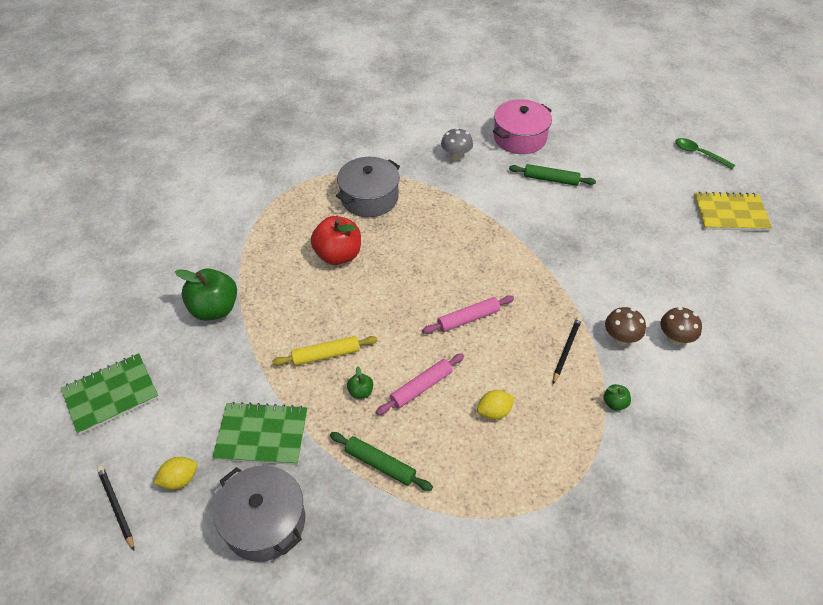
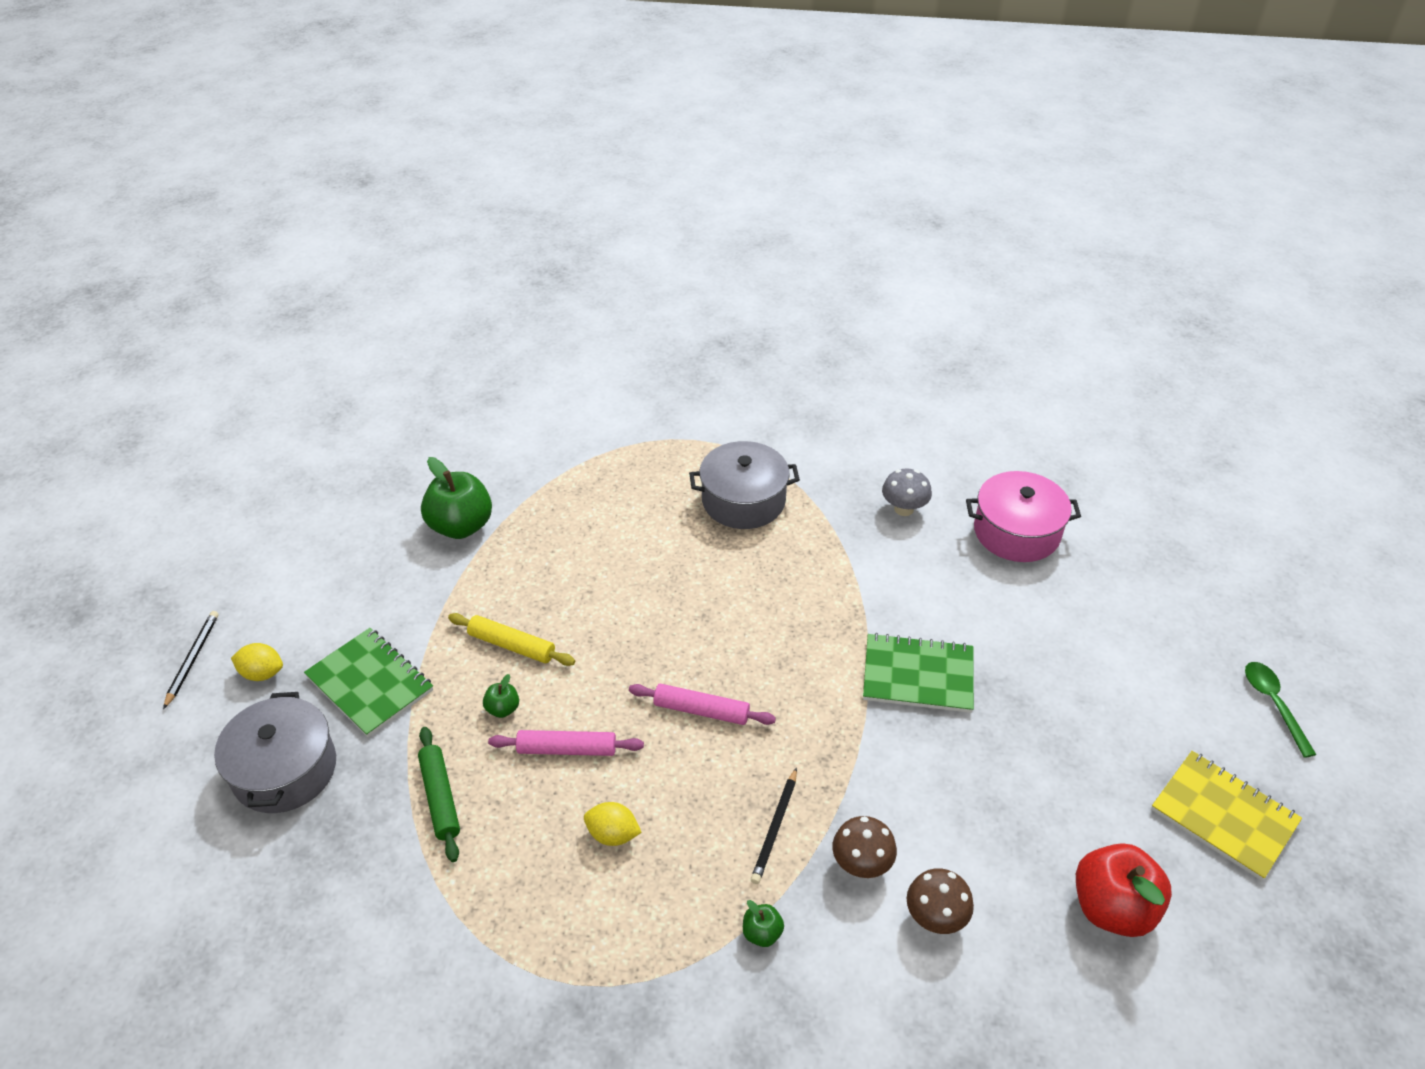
camera: 40 degrees right, 5 degrees down
green notebook [61,353,159,435] -> green notebook moved to [863,633,974,713]
red apple [311,216,361,265] -> red apple moved to [1076,843,1172,937]
green rolling pin [509,164,596,186] -> none
black pencil [553,317,582,384] -> black pencil turned 135 degrees clockwise [751,767,797,884]

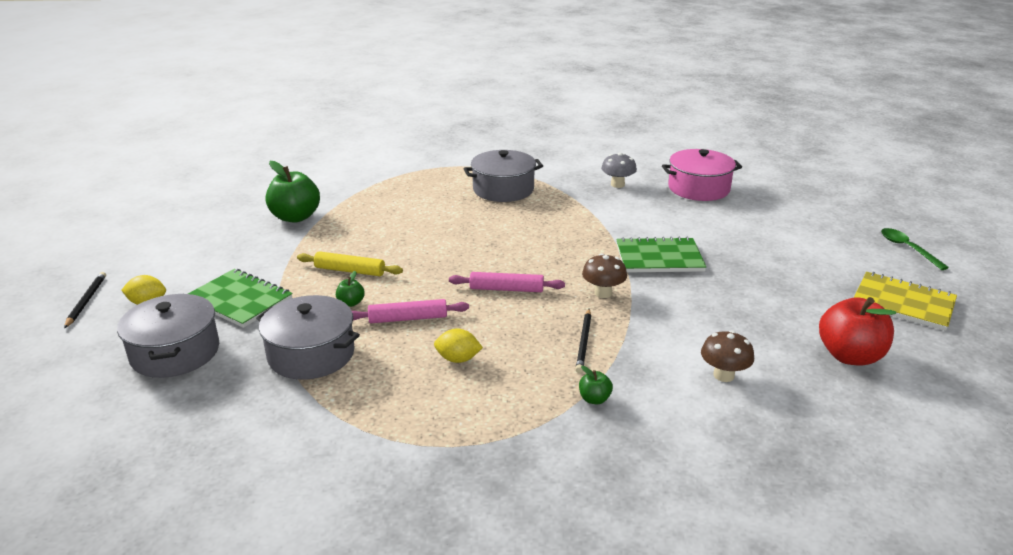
camera: 10 degrees left, 15 degrees down
green rolling pin [418,727,460,862] -> grey pot [256,295,360,380]
brown mushroom [832,816,897,878] -> brown mushroom moved to [582,253,627,298]

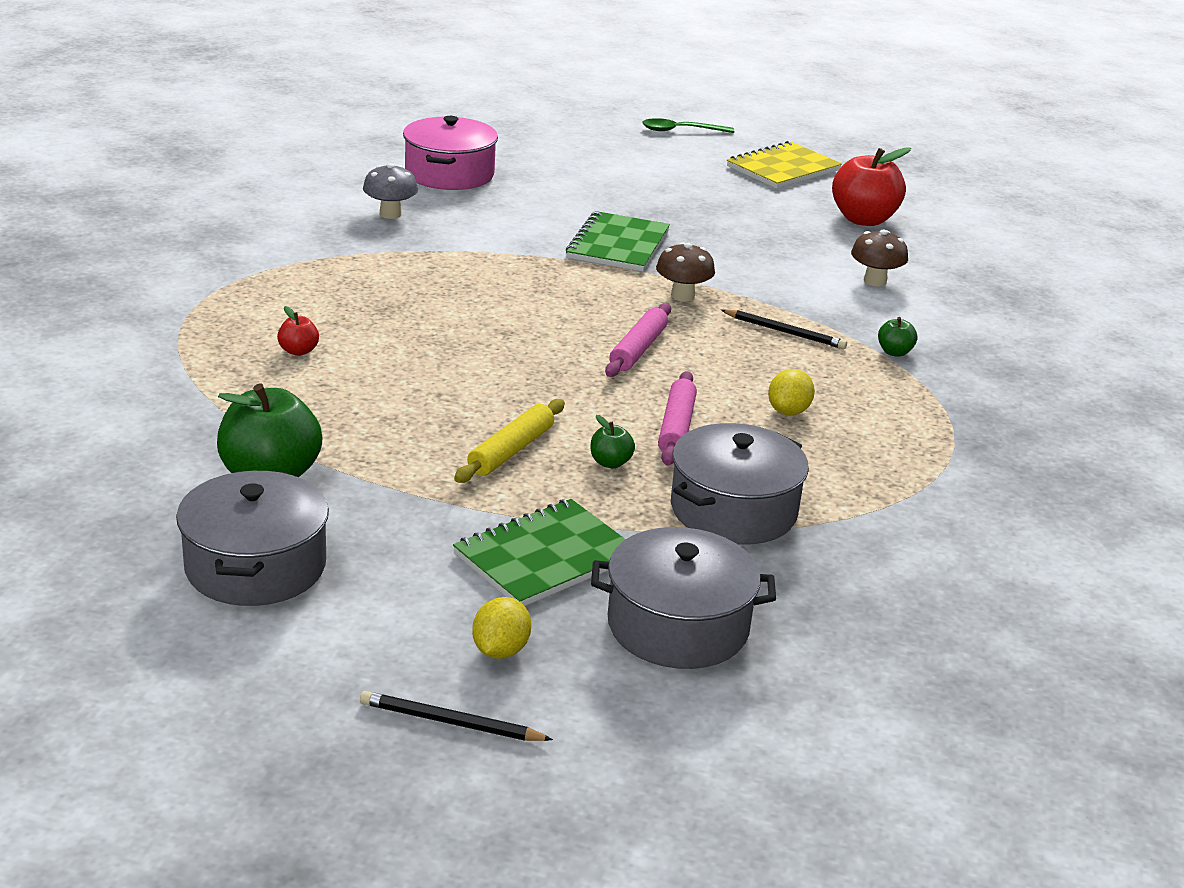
camera: 75 degrees left, 0 degrees up
grey pot [463,150,543,202] -> grey pot moved to [176,470,329,606]
none -> red apple [277,306,319,356]

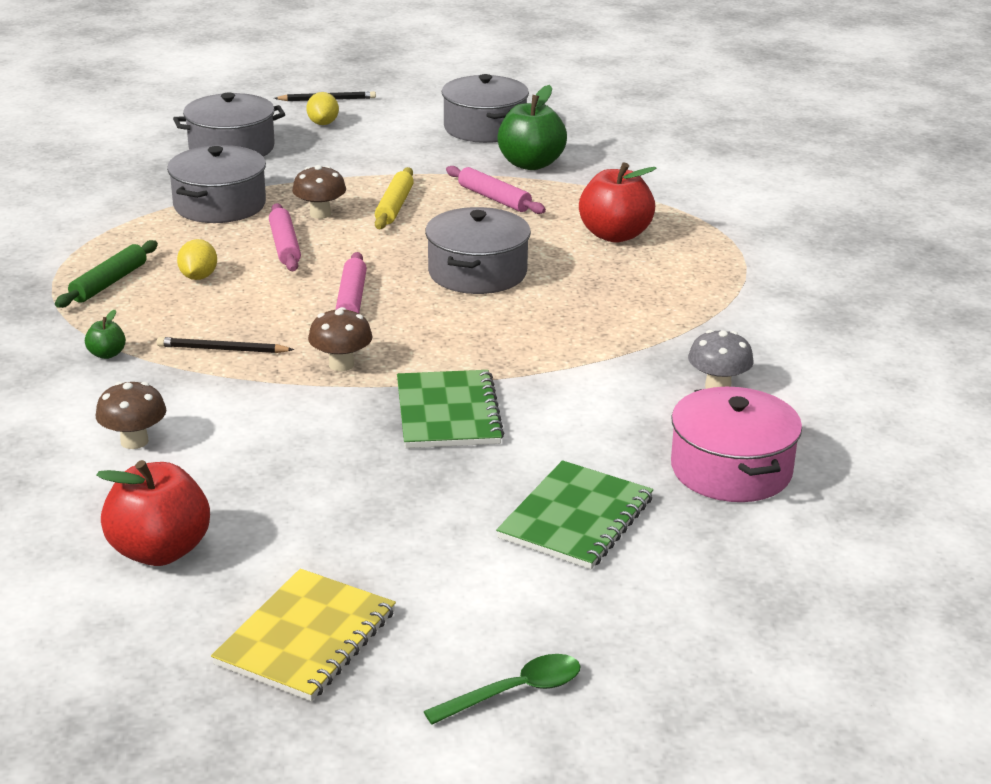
camera: 160 degrees right, 0 degrees up
red apple [277,306,319,356] -> red apple [579,162,657,243], size x2.20
green notebook [453,499,626,606] -> green notebook moved to [496,460,653,569]
green apple [591,415,635,468] -> brown mushroom [292,165,346,219]
none -> green rolling pin [55,240,158,308]
none -> grey pot [425,207,531,294]
none -> pink rolling pin [446,166,546,214]

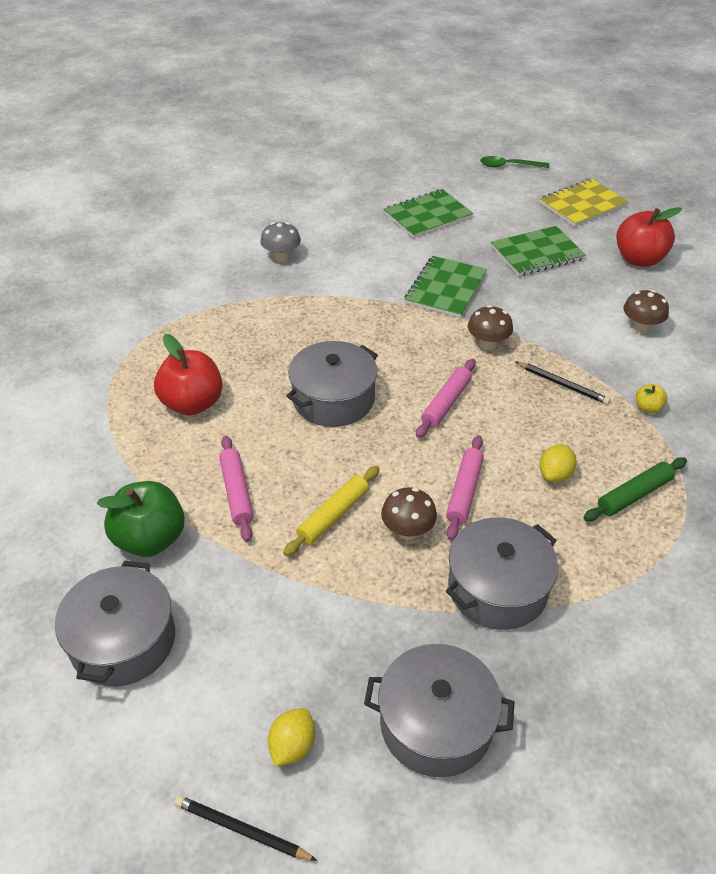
camera: 150 degrees left, 15 degrees up
green apple [85,310,126,359] -> yellow apple [636,384,667,414]
pink pot [671,387,802,502] -> none
none -> green notebook [491,226,586,276]

